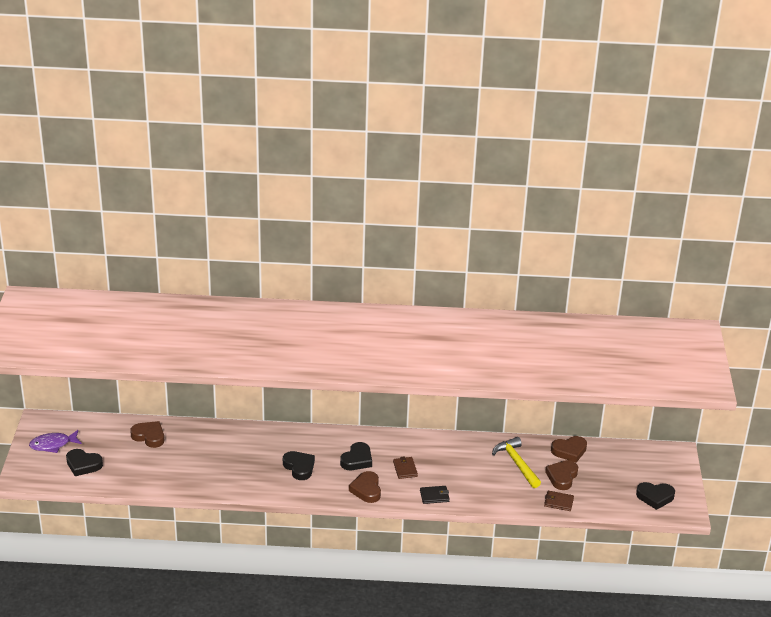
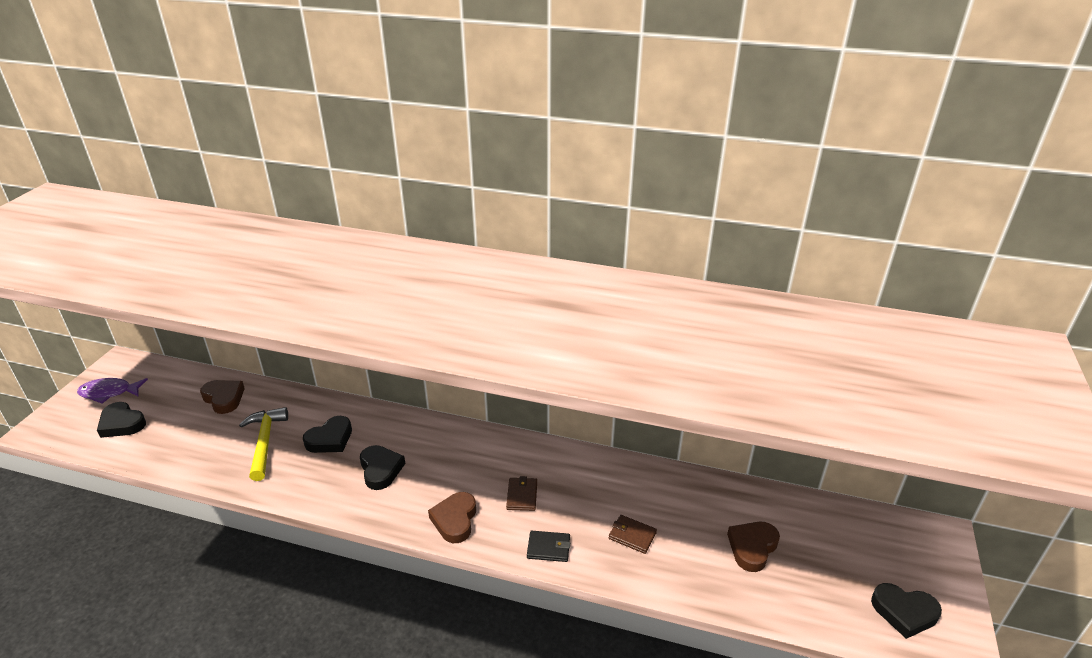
camera: 15 degrees right, 0 degrees up
black heart [340,442,372,470] -> black heart moved to [303,416,352,453]
yellow hammer [492,437,541,488] -> yellow hammer moved to [239,407,288,481]
brown wallet [544,491,574,511] -> brown wallet moved to [609,515,657,554]
brown heart [551,436,587,463] -> none

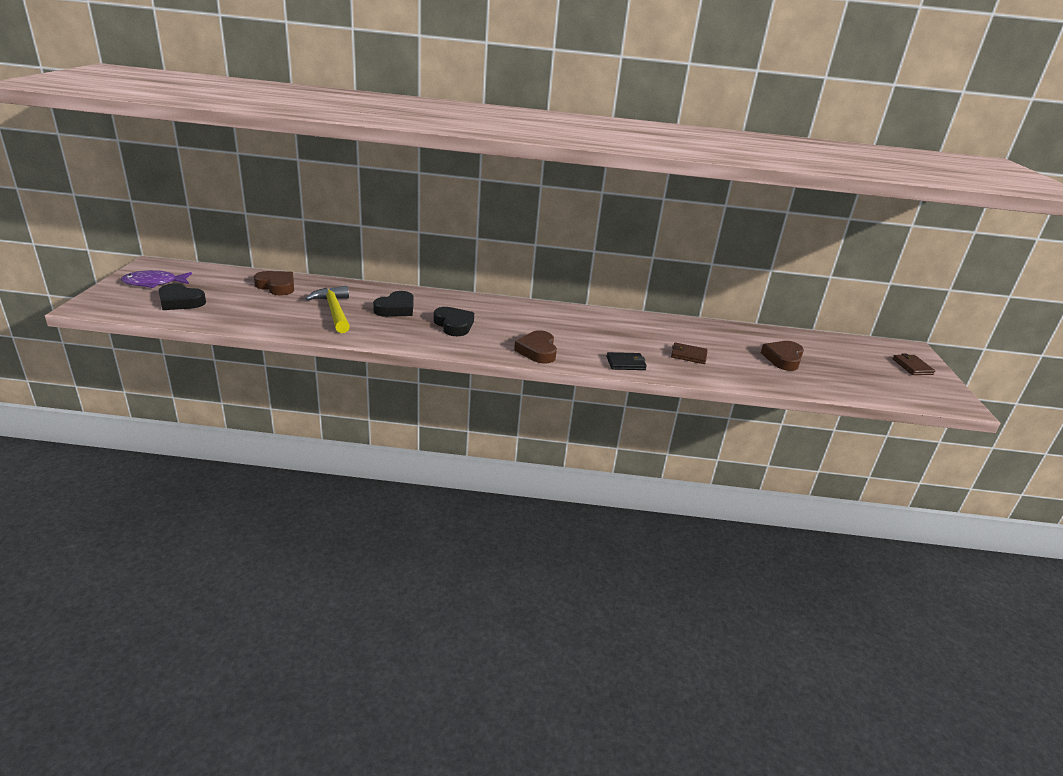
camera: 15 degrees left, 5 degrees down
brown wallet [506,476,537,511] -> brown wallet moved to [892,353,935,375]
black heart [871,583,942,639] -> none

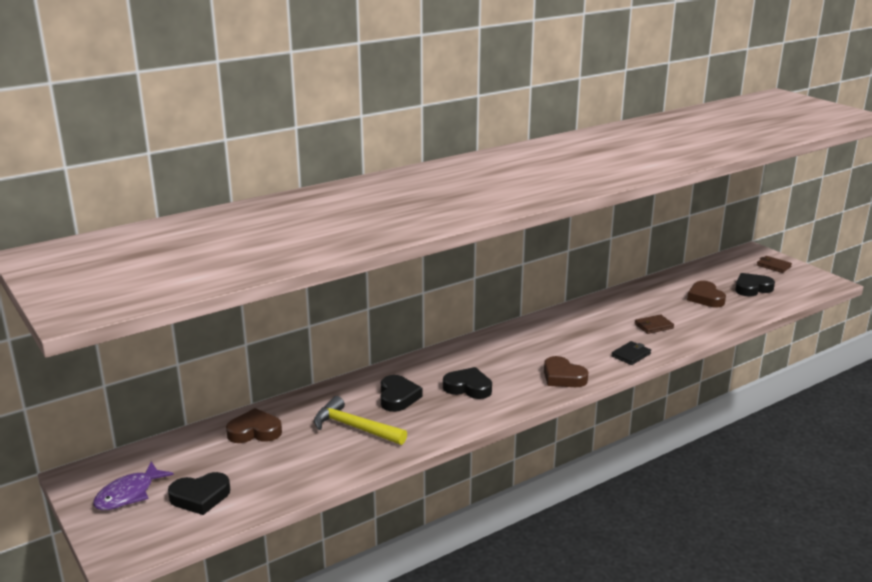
camera: 35 degrees left, 5 degrees down
none -> black heart [735,273,775,297]

